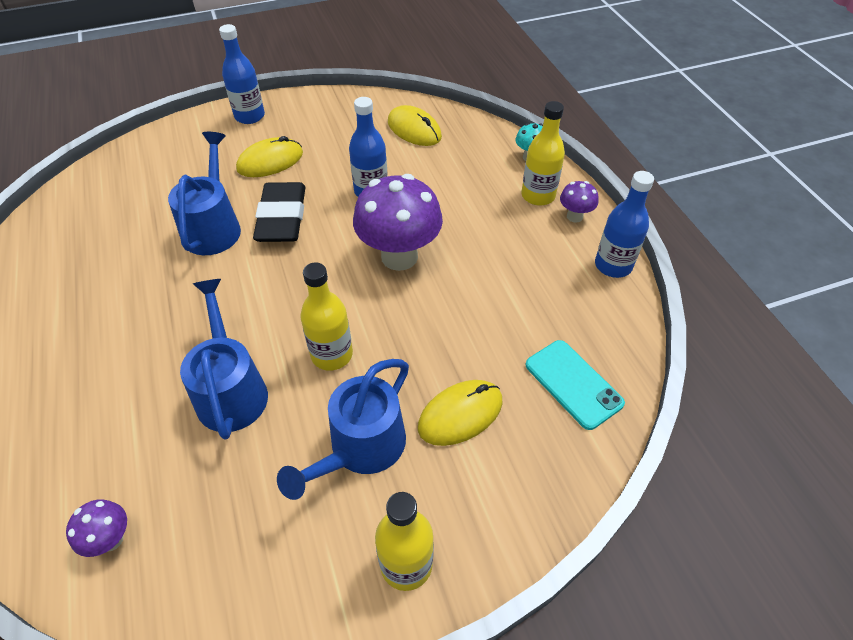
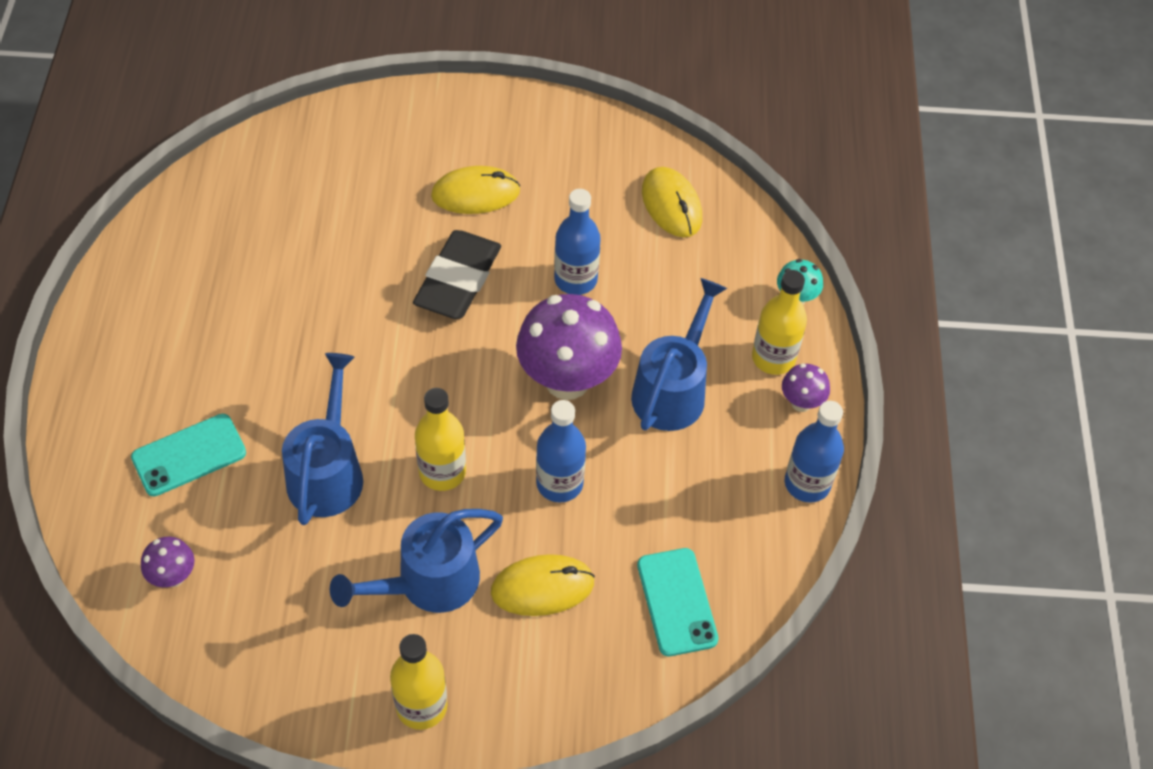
camera: 20 degrees right, 5 degrees up
blue watering can [168,132,241,255] -> blue watering can moved to [631,278,727,431]
blue bottle [219,24,265,124] -> blue bottle moved to [536,400,586,502]
none -> turquoise phone [131,414,246,496]

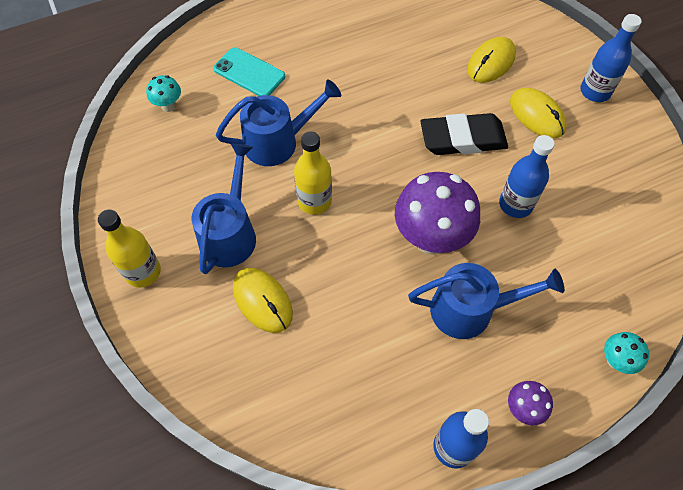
camera: 65 degrees right, 5 degrees up
purple mushroom [141,537,194,587] -> turquoise mushroom [146,75,181,112]
blue watering can [330,509,503,613] -> blue watering can turned 75 degrees clockwise [192,143,256,274]
blue bottle [536,400,586,502] -> blue bottle moved to [580,14,642,102]
turquoise phone [637,548,719,656] -> none
yellow mouse [642,167,702,237] -> yellow mouse moved to [467,37,516,83]
yellow bottle [752,270,807,375] -> none

